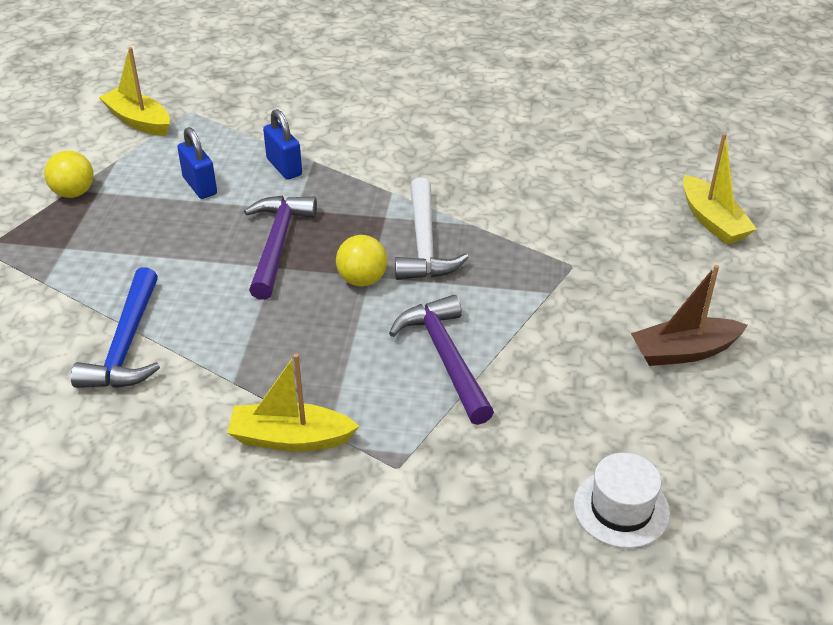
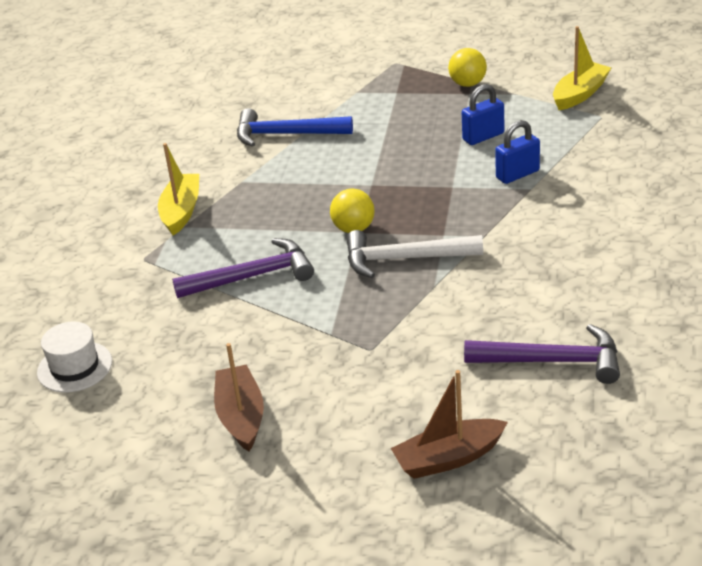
camera: 95 degrees right, 5 degrees down
purple hammer [244,196,317,300] -> purple hammer moved to [464,324,620,384]
yellow boat [683,133,756,245] -> brown boat [391,370,508,479]

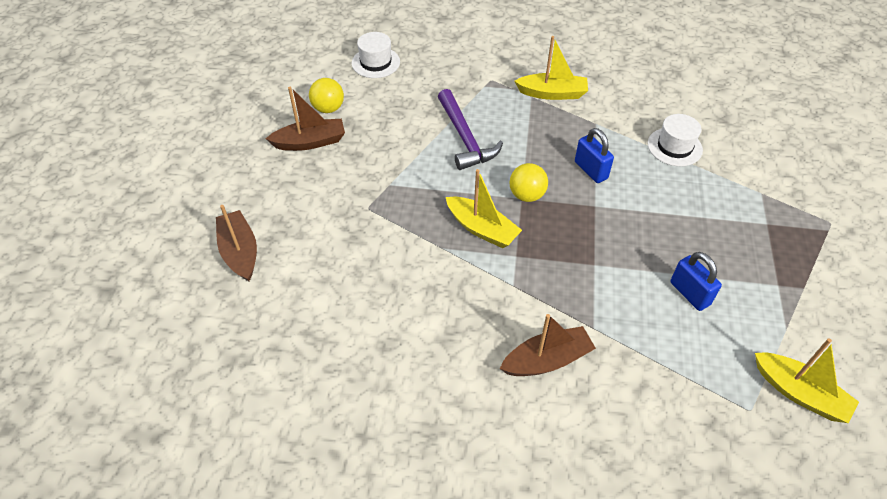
camera: 85 degrees right, 15 degrees up
blue hammer [237,108,353,147] -> white hat [648,114,703,166]
white hammer [346,230,483,278] -> yellow boat [446,169,522,248]
yellow ball [448,48,487,87] -> yellow ball moved to [309,78,344,113]
purple hammer [464,324,620,384] -> none
blue padlock [495,120,540,184] -> blue padlock moved to [575,128,614,183]
none -> brown boat [500,314,596,376]

